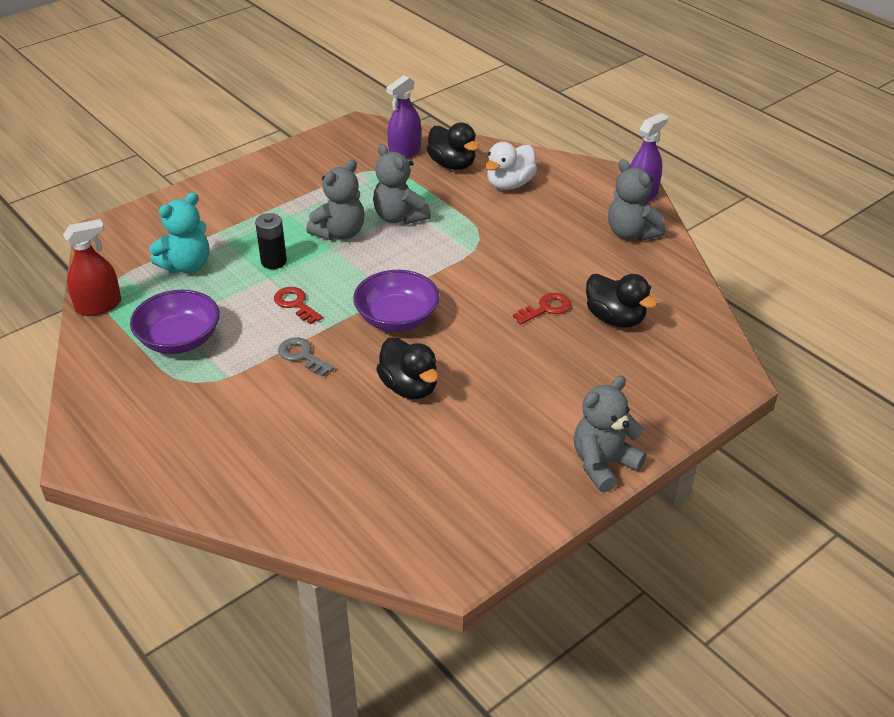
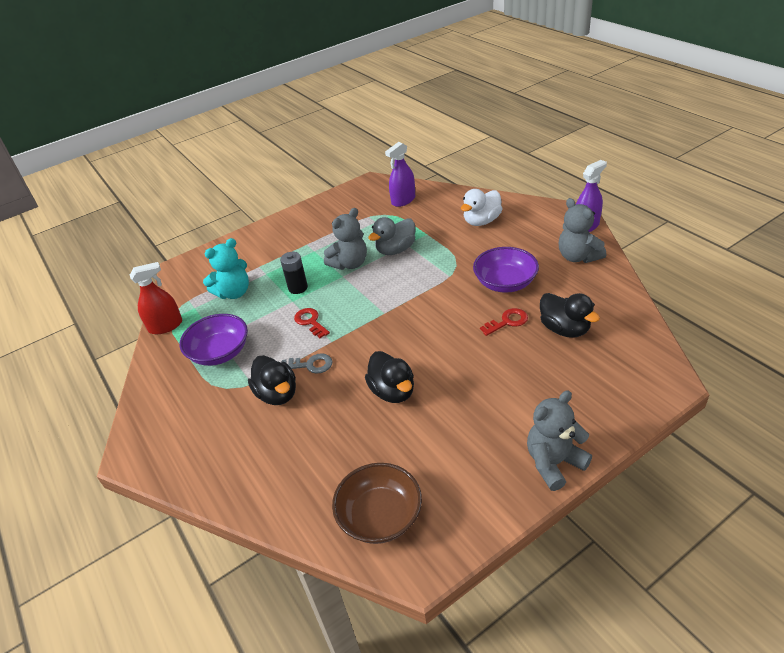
camera: 10 degrees right, 0 degrees up
grey key [278,337,334,376] -> grey key turned 135 degrees clockwise [282,353,333,374]
purple bowl [353,270,440,332] -> purple bowl moved to [473,247,539,293]
grey teddy bear [373,144,431,225] -> grey duck [368,217,415,255]
black duck [427,123,479,170] -> black duck moved to [248,355,296,405]
none -> brown bowl [332,463,422,544]

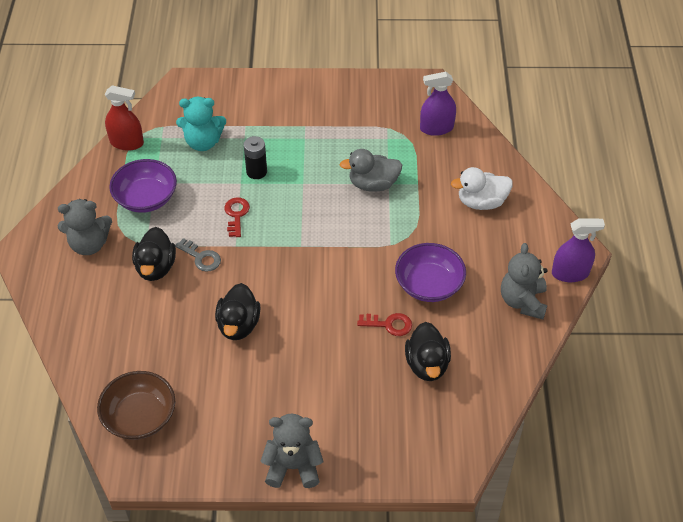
camera: 30 degrees right, 10 degrees up
grey teddy bear [324,208,367,270] -> grey teddy bear moved to [58,199,112,255]

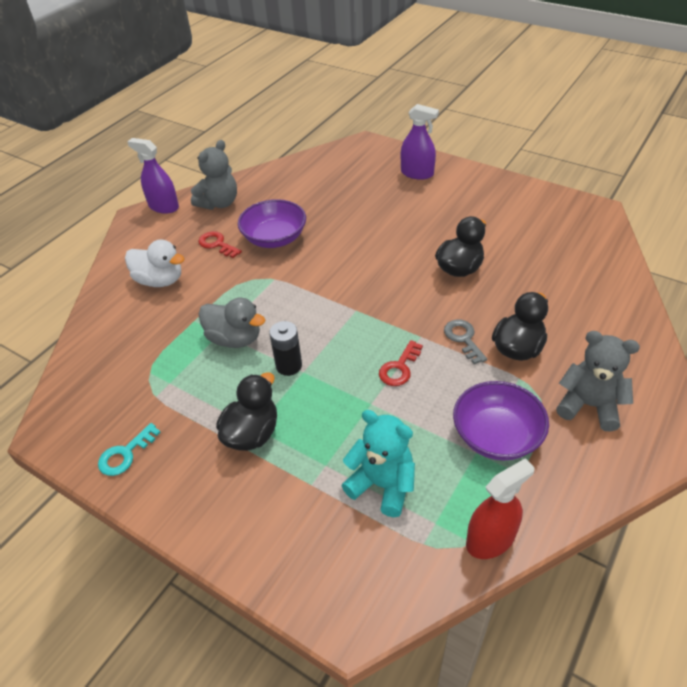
camera: 145 degrees left, 5 degrees down
brown bowl [97,371,175,440] -> none
red spray bottle [105,85,144,151] -> red spray bottle turned 105 degrees clockwise [466,458,535,559]
black battery [244,136,267,179] -> black battery moved to [269,321,302,376]
grey teddy bear [260,413,324,488] -> none
red key [357,313,412,336] -> red key moved to [198,231,242,258]
black duck [405,322,451,381] -> black duck moved to [216,372,277,451]
purple spray bottle [420,72,456,136] -> purple spray bottle moved to [401,104,439,180]
none -> turquoise key [98,423,161,476]

